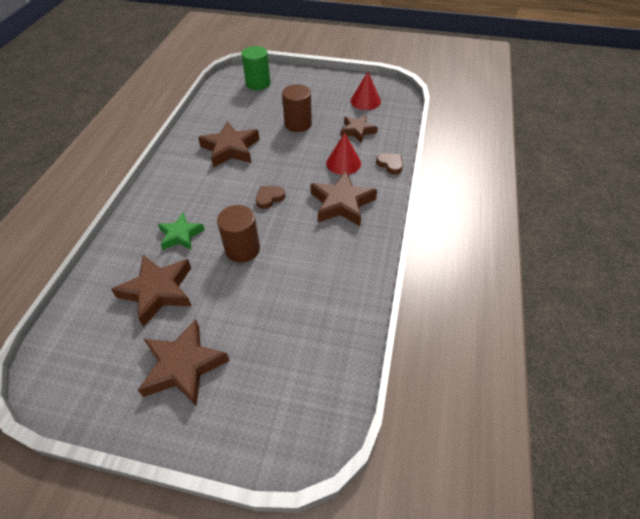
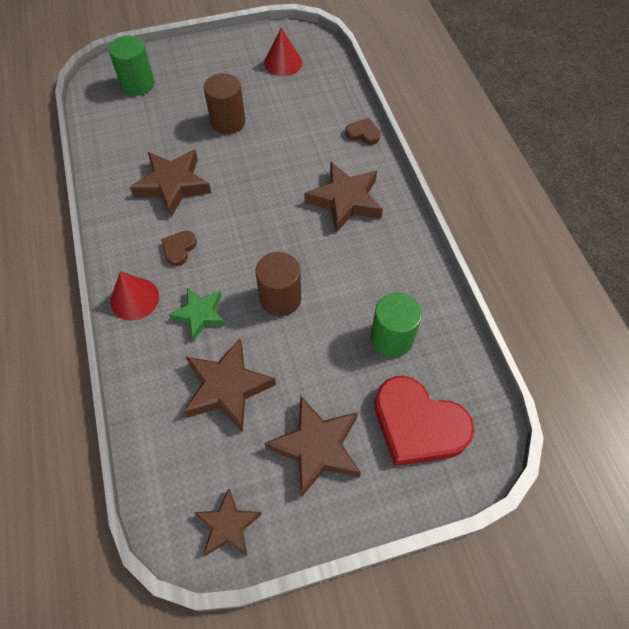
camera: 30 degrees left, 10 degrees up
brown heart [256,186,286,209] -> brown heart moved to [161,231,197,266]
red cone [326,133,361,175] -> red cone moved to [110,271,159,321]
brown star [341,115,378,143] -> brown star moved to [194,488,262,556]
none -> green cylinder [371,292,422,357]
none -> red heart [374,376,474,466]

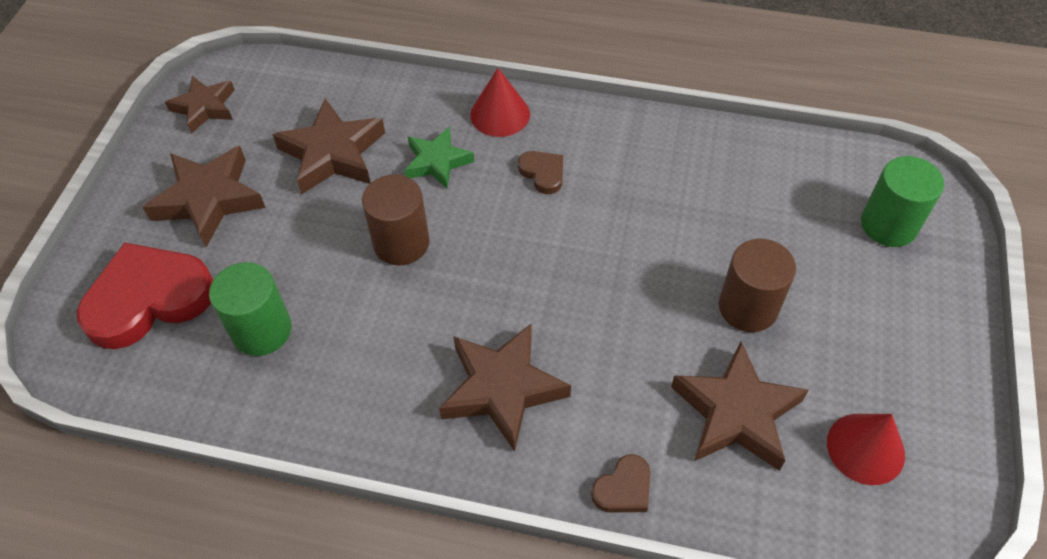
camera: 120 degrees right, 5 degrees down
brown star [129,150,211,218] -> brown star moved to [671,342,809,471]

